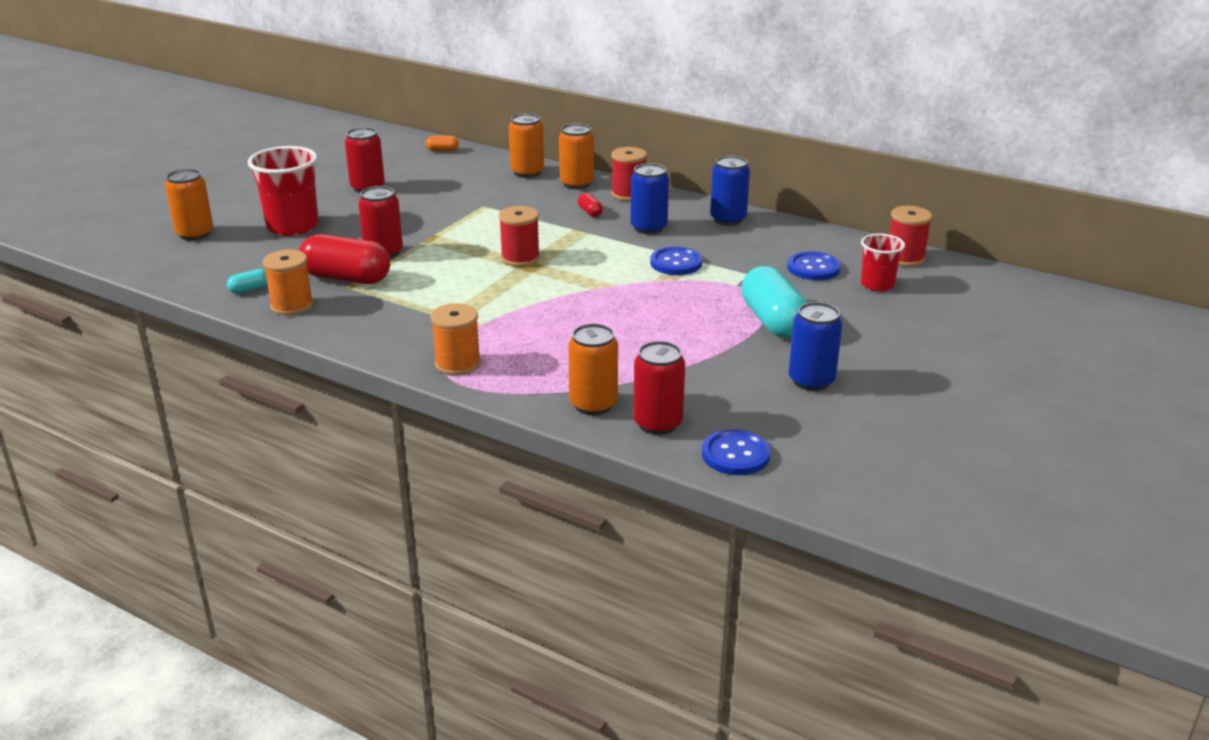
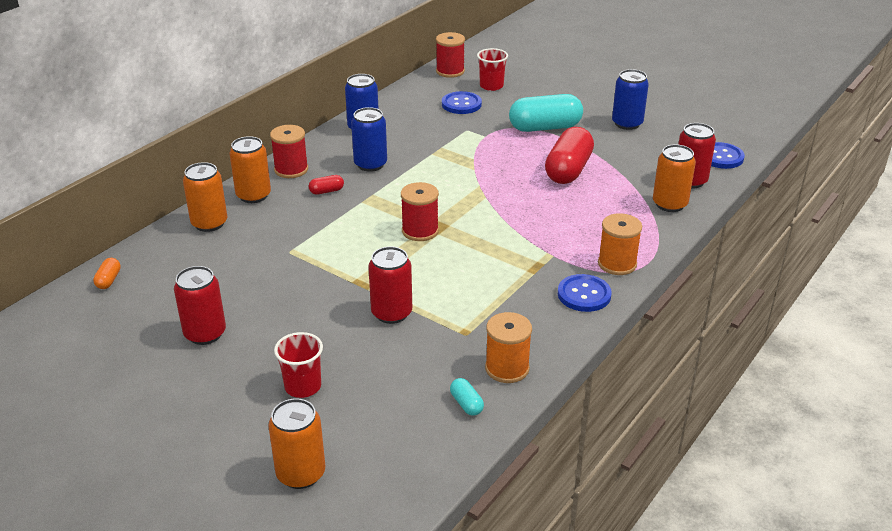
camera: 85 degrees left, 5 degrees up
red cup [248,146,319,236] -> red cup [274,332,323,398], size x0.59
red capsule [299,234,390,284] -> red capsule moved to [545,127,594,184]
blue button [650,247,702,275] -> blue button moved to [558,274,612,312]

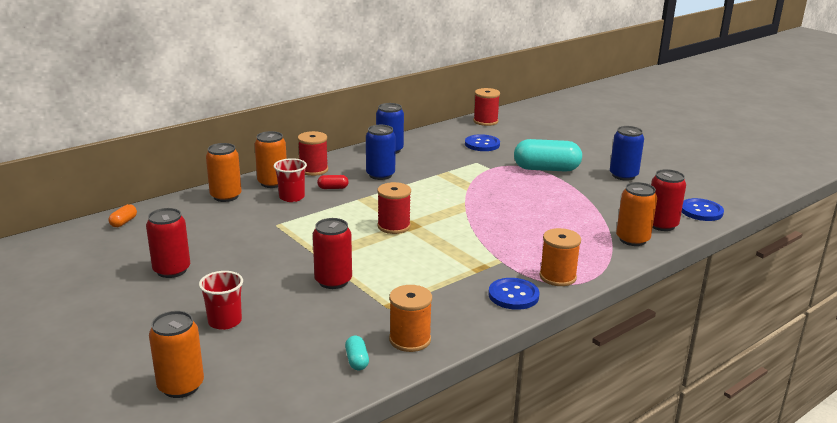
camera: 15 degrees right, 10 degrees down
red cup [477,48,508,91] -> red cup moved to [274,158,307,202]
red capsule [545,127,594,184] -> none

